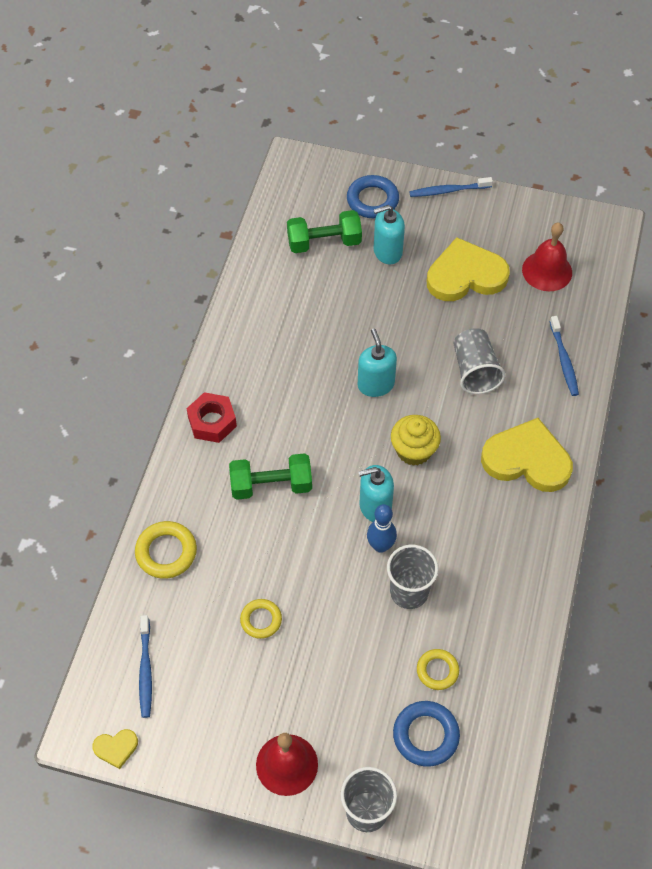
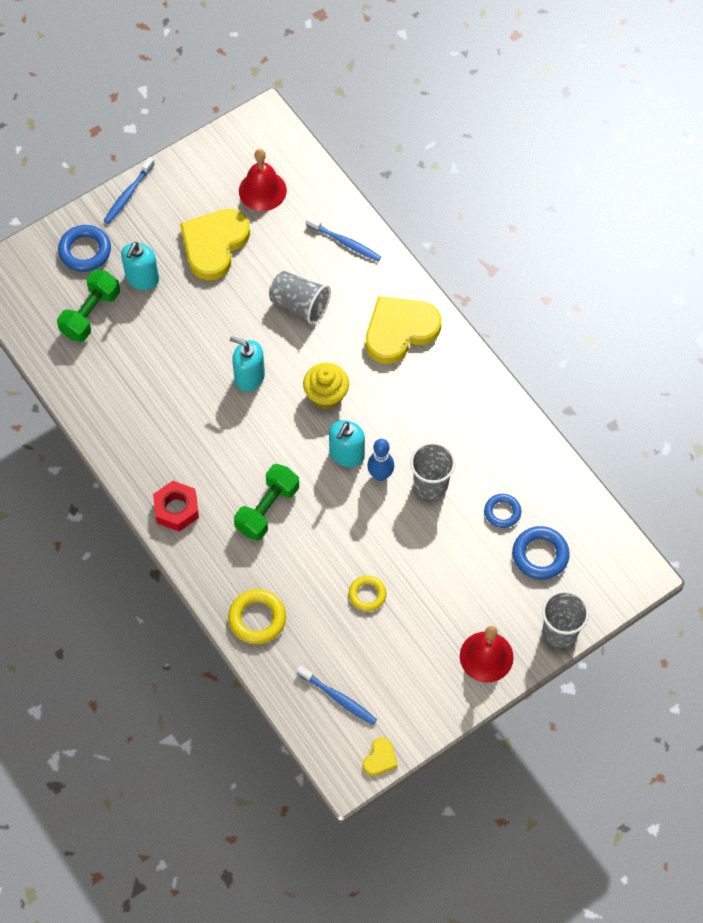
camera: 50 degrees left, 5 degrees up
yellow ring [417,649,459,690] -> blue ring [484,494,521,528]

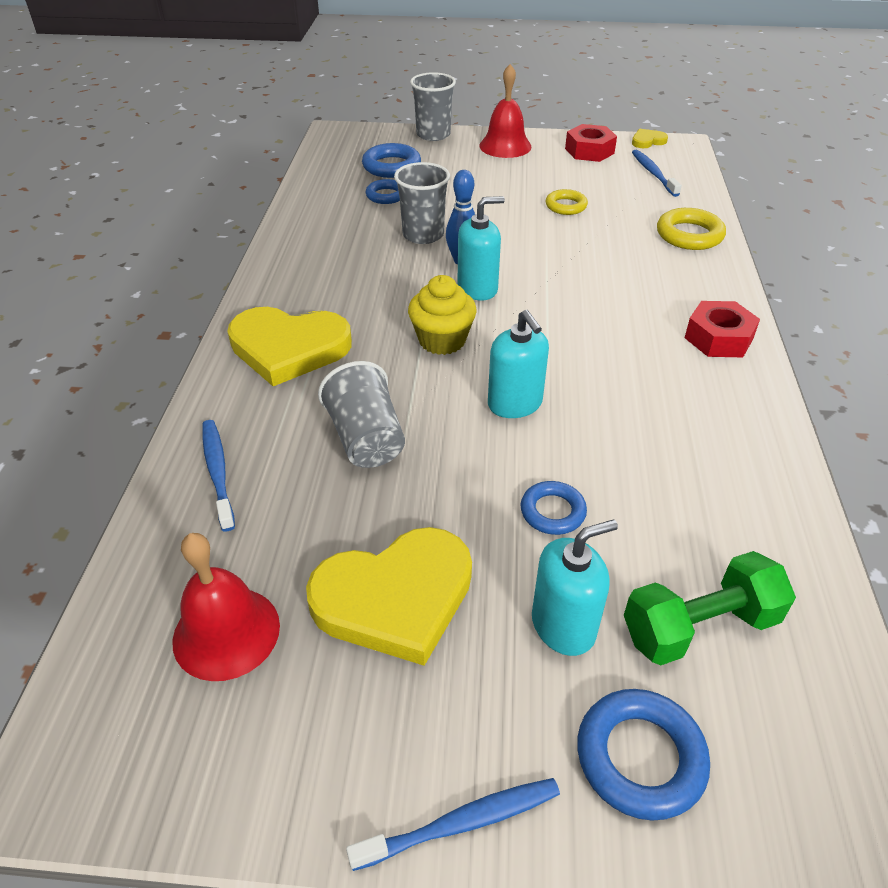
camera: 140 degrees left, 20 degrees down
green dumbbell [234,464,299,541] -> none
none -> blue ring [521,481,587,535]
none -> red nut [565,124,617,162]

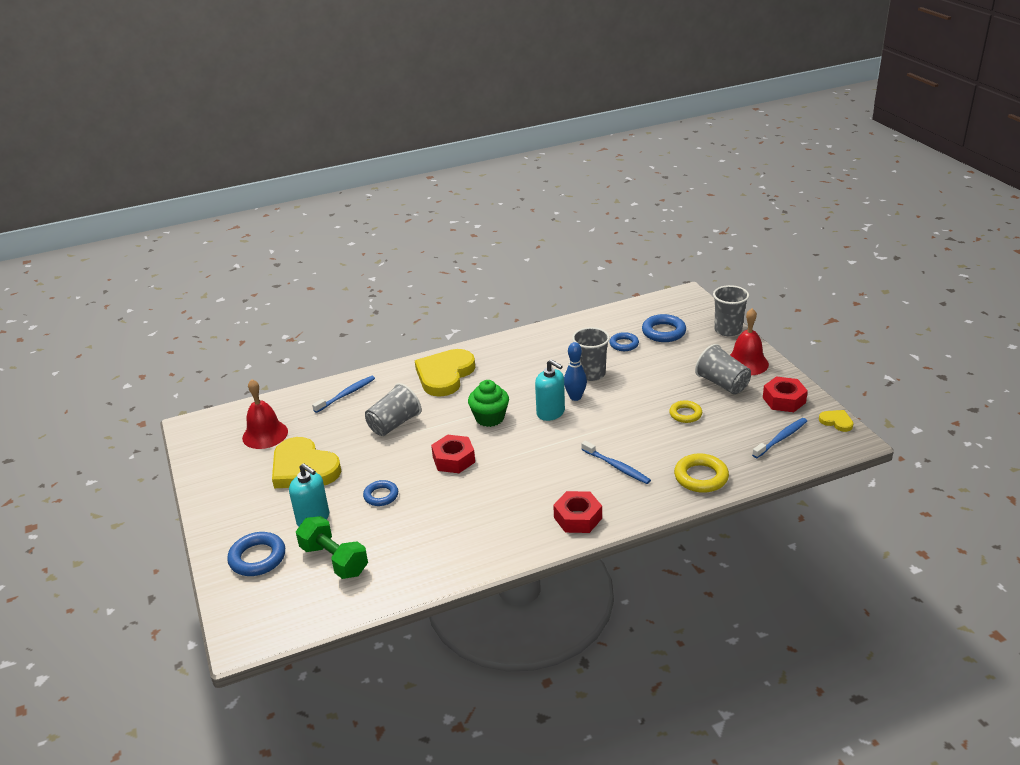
camera: 65 degrees right, 10 degrees down
yellow heart [227,307,352,386] -> yellow heart turned 45 degrees clockwise [415,349,475,397]
blue toothbrush [346,778,560,871] -> blue toothbrush moved to [581,441,651,484]
yellow cupcake [408,275,477,355] -> green cupcake [468,380,509,427]
turquoise soap dispenser [488,310,549,418] -> red nut [431,435,475,473]
none -> grey cup [695,344,751,394]

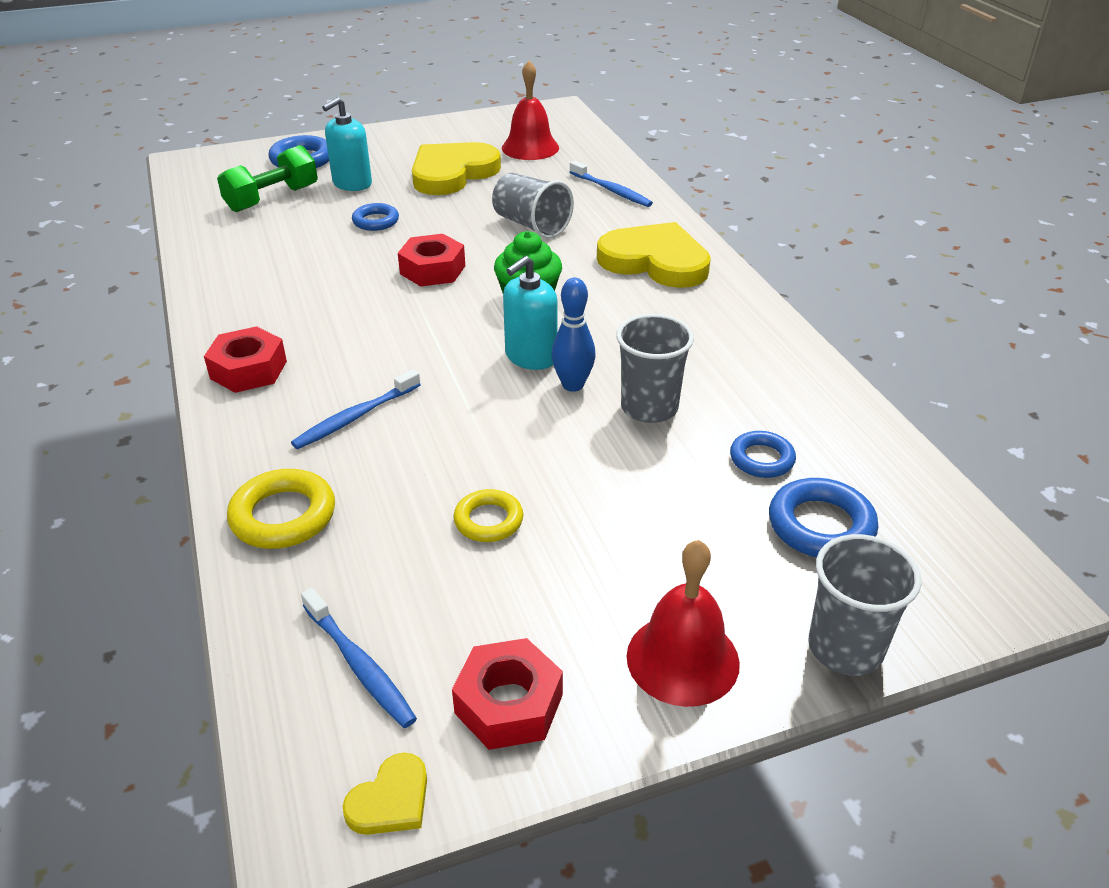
camera: 90 degrees right, 5 degrees up
grey cup [695,344,751,394] -> none

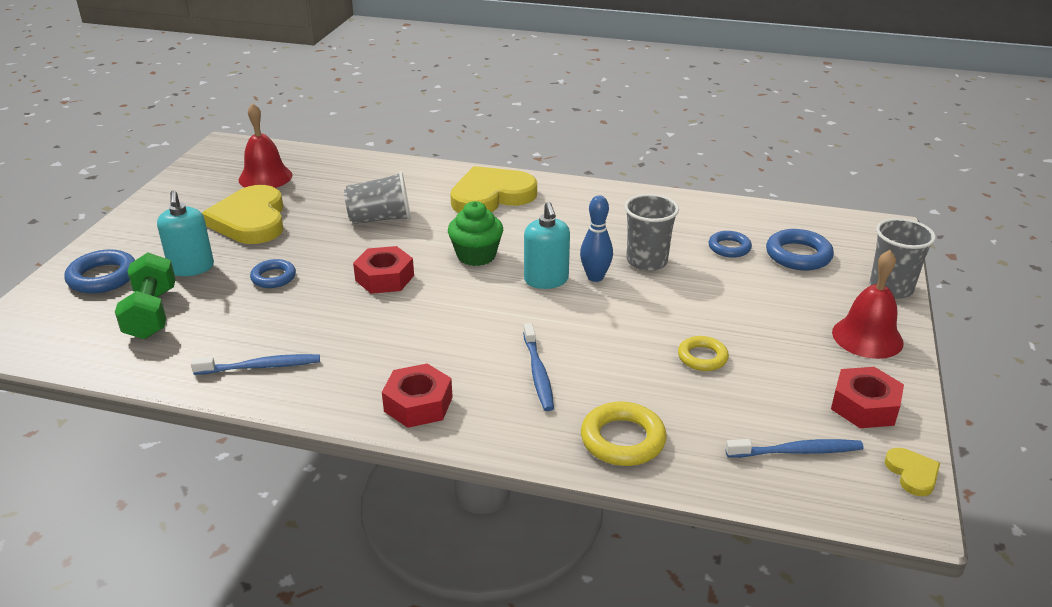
camera: 55 degrees left, 5 degrees down
blue toothbrush [570,161,653,207] -> blue toothbrush moved to [191,354,320,375]

